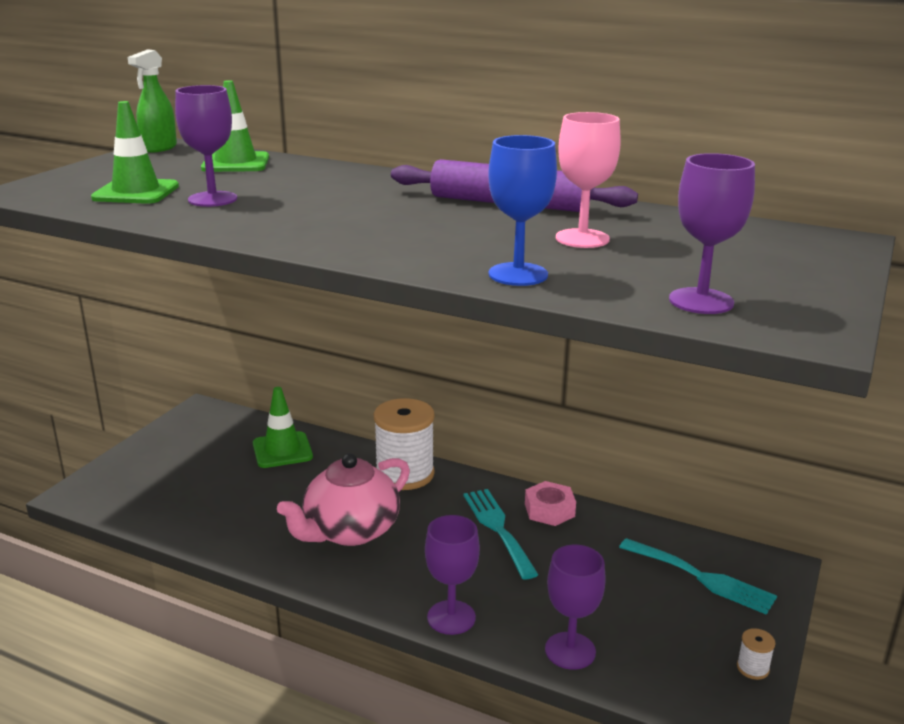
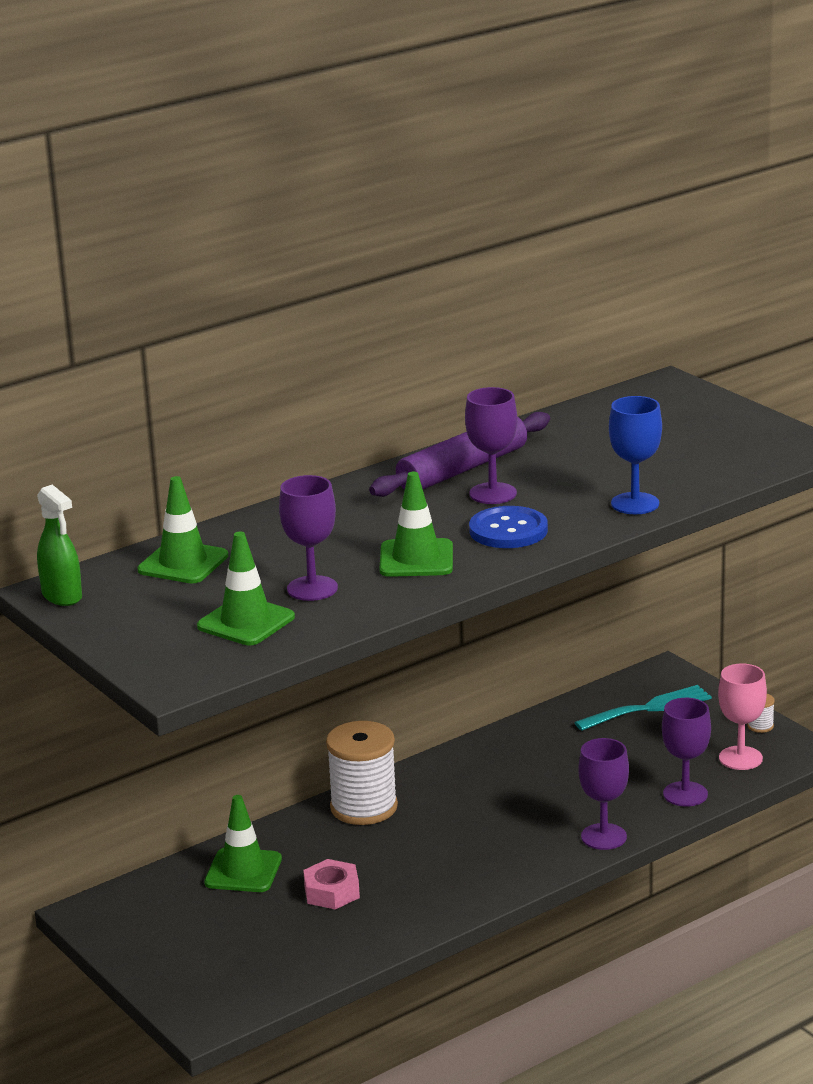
camera: 60 degrees left, 0 degrees up
pink teapot [277,453,410,546] -> none
turquoise fork [463,489,539,579] -> none
pink nut [525,481,576,526] -> pink nut moved to [303,859,360,909]
pink goblet [556,112,621,248] -> pink goblet moved to [718,663,767,770]
purple goblet [669,153,755,314] -> purple goblet moved to [465,387,517,504]
none -> green traffic cone [379,472,453,577]
none -> blue button [469,506,548,548]

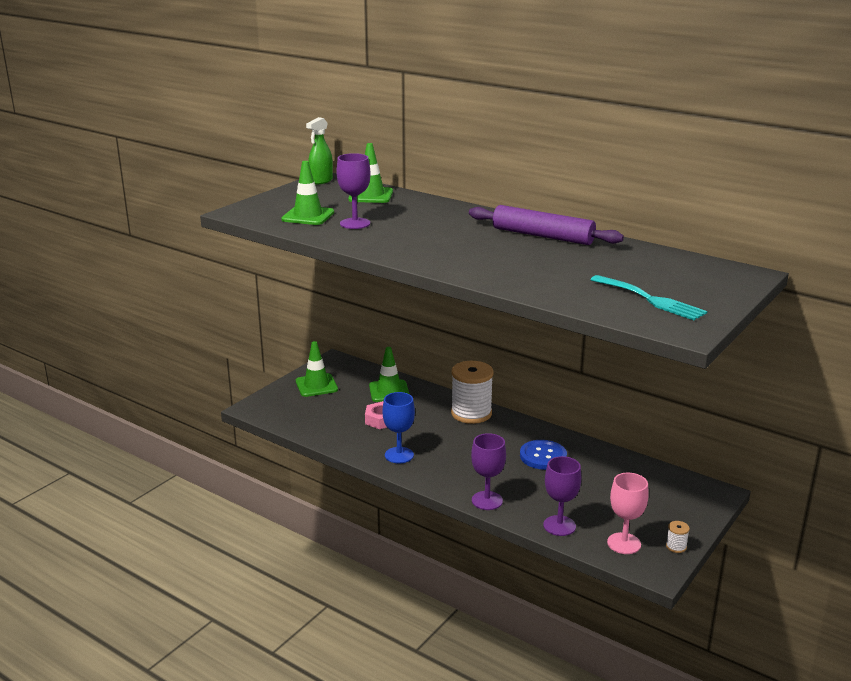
camera: 70 degrees right, 0 degrees up
green traffic cone [379,472,453,577] -> green traffic cone moved to [296,341,338,397]
purple goblet [465,387,517,504] -> none
blue button [469,506,548,548] -> blue button moved to [520,440,567,470]
turquoise fork [574,685,712,731] -> turquoise fork moved to [590,275,708,320]
blue goblet [609,396,662,514] -> blue goblet moved to [382,392,415,464]

